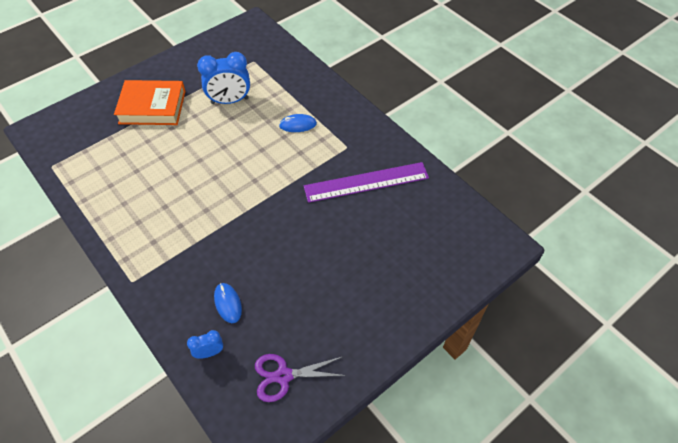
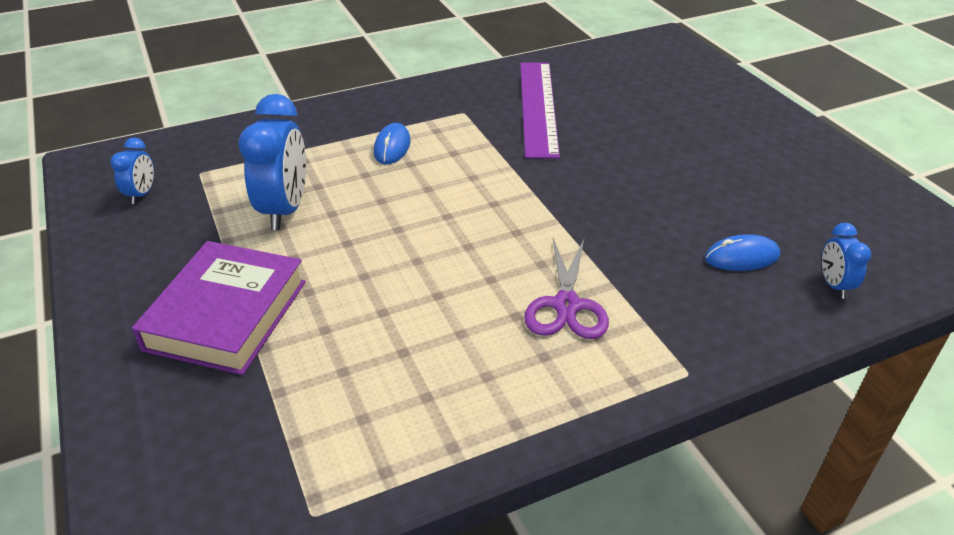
camera: 75 degrees left, 15 degrees down
orange book [114,80,186,125] -> purple book [132,241,306,375]
purple scissors [255,354,347,402] -> purple scissors moved to [524,238,609,339]
none -> blue clock [110,137,154,204]

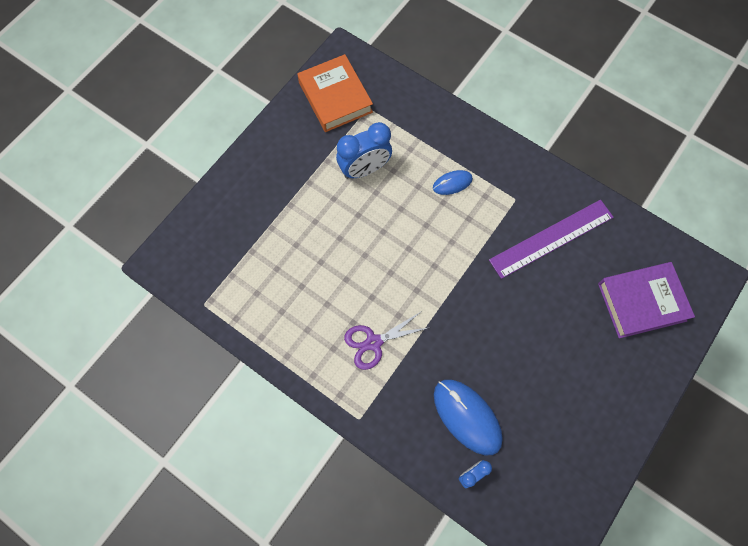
camera: 60 degrees right, 30 degrees up
blue clock [110,137,154,204] -> orange book [297,54,373,132]
purple book [132,241,306,375] -> purple book moved to [598,262,695,338]
blue mouse [705,234,780,271] -> blue mouse [434,380,503,455], size x1.83

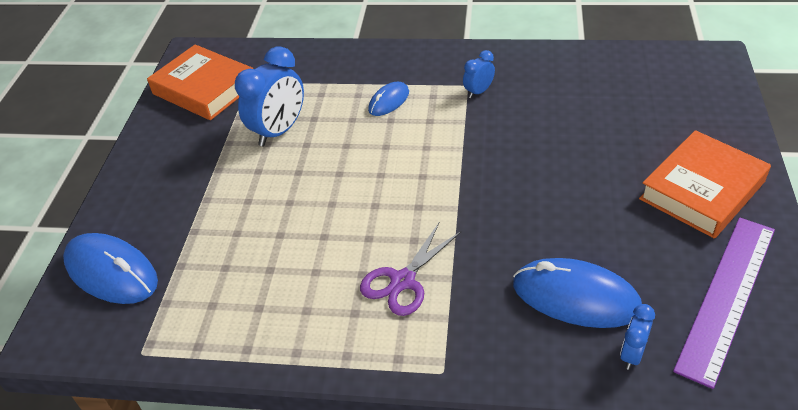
camera: 25 degrees left, 25 degrees down
purple ruler [489,200,614,279] -> purple ruler moved to [673,217,775,389]
purple book [598,262,695,338] -> none
none -> blue mouse [63,233,158,304]
none -> blue clock [463,50,495,98]
none -> orange book [639,130,771,239]

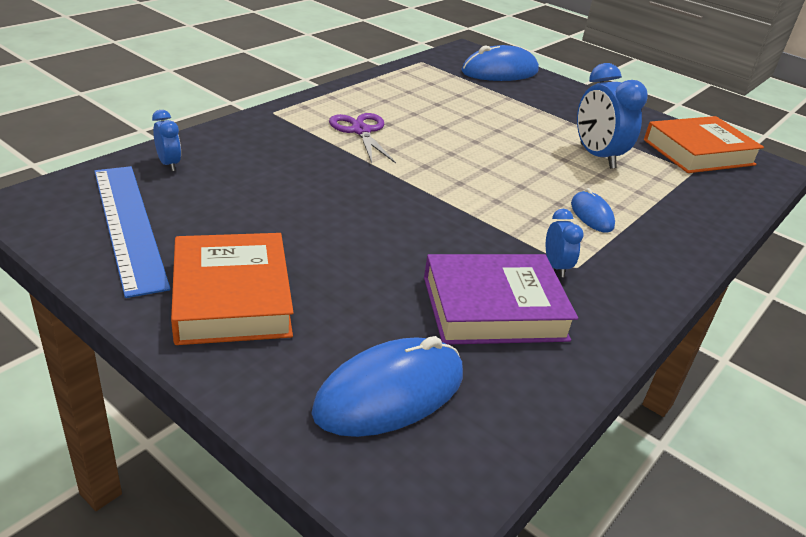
camera: 115 degrees right, 10 degrees down
blue mouse [513,258,642,328] -> blue mouse moved to [311,336,463,437]
purple ruler [673,217,775,389] -> blue ruler [94,166,171,298]
none -> purple book [424,254,578,345]

